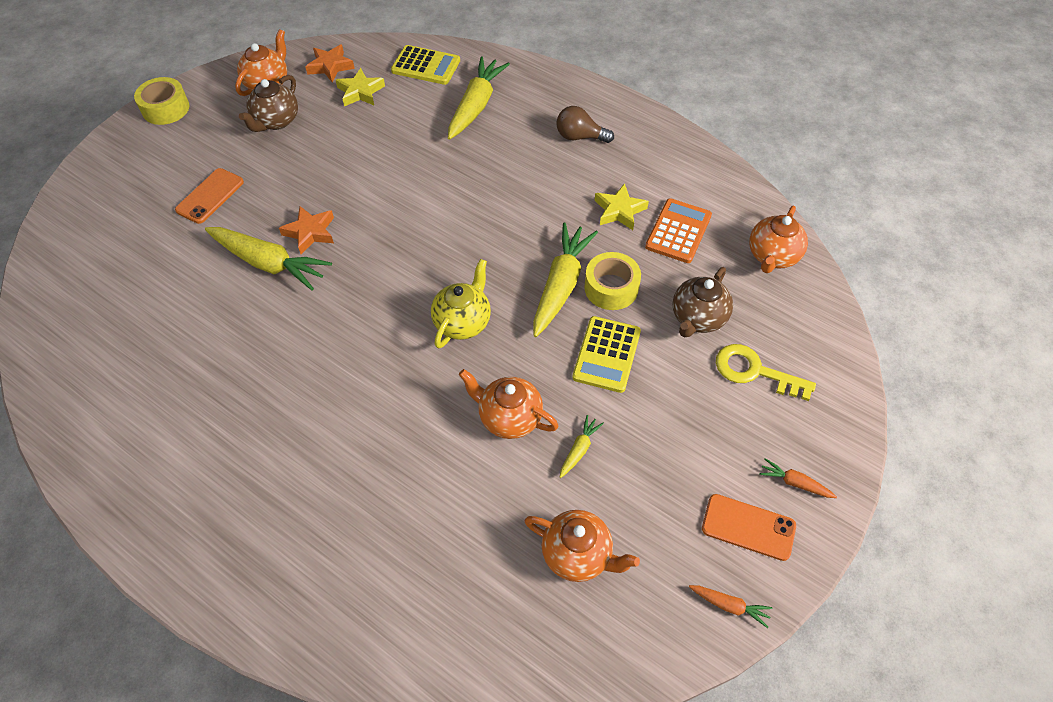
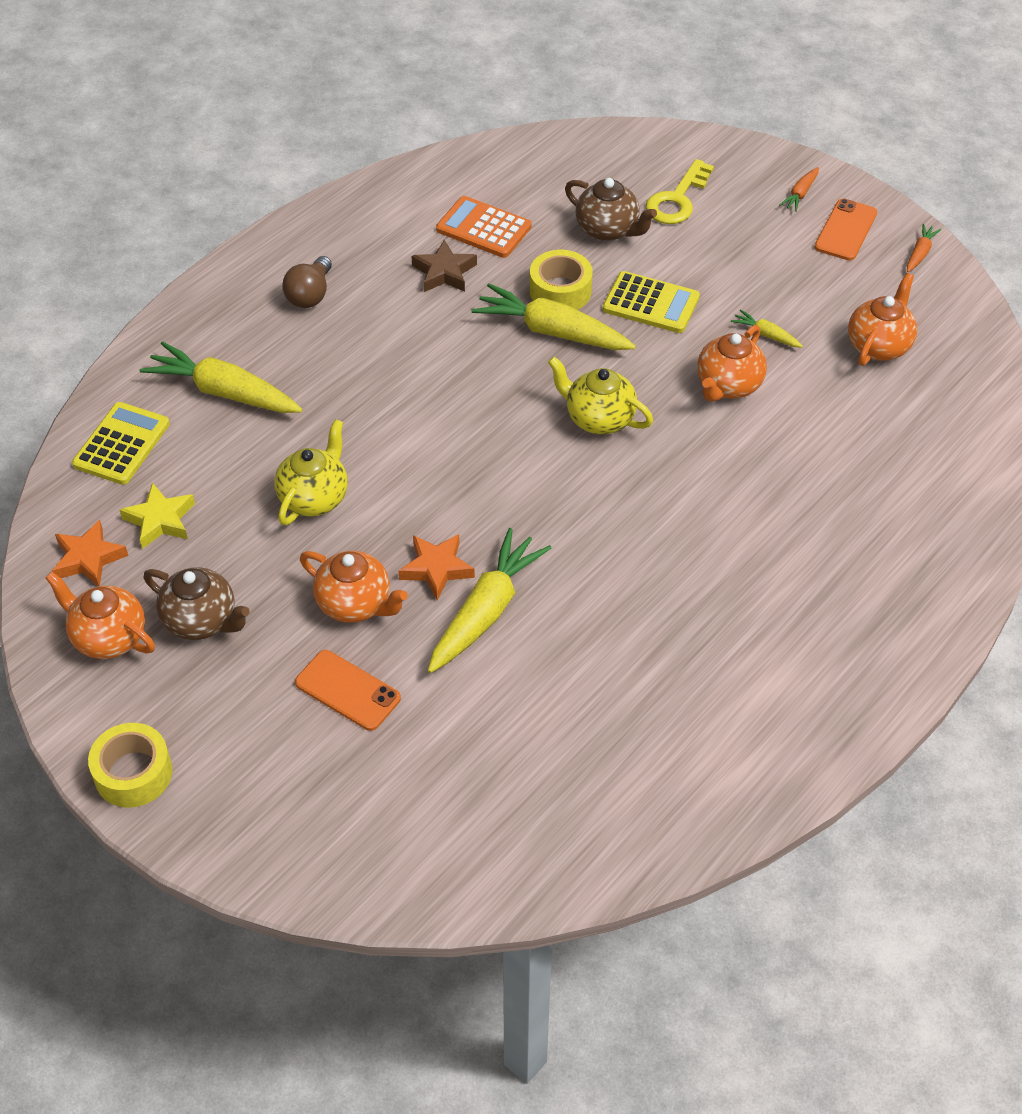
camera: 85 degrees left, 5 degrees down
yellow star [595,183,649,230] -> brown star [411,240,477,292]
orange teapot [749,206,808,273] -> orange teapot moved to [300,551,408,623]
none -> yellow teapot [274,419,348,526]

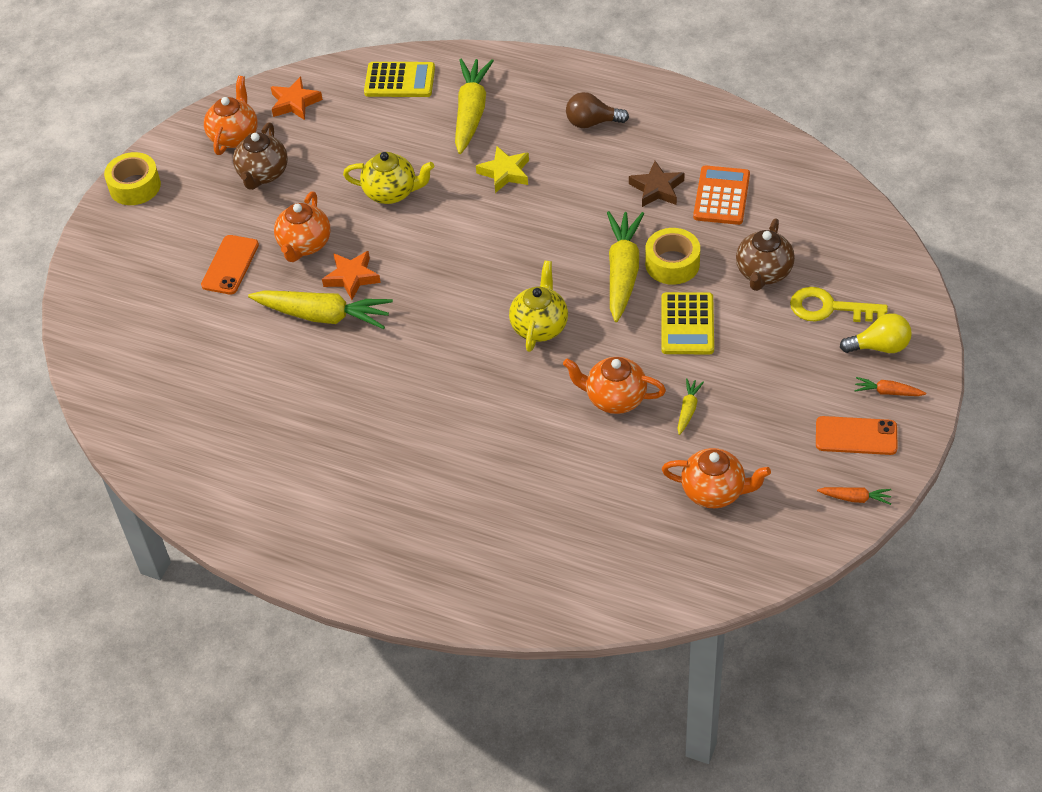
camera: 75 degrees right, 0 degrees up
yellow star [120,482,195,549] -> yellow star moved to [476,146,529,193]
none -> yellow light bulb [840,313,912,353]

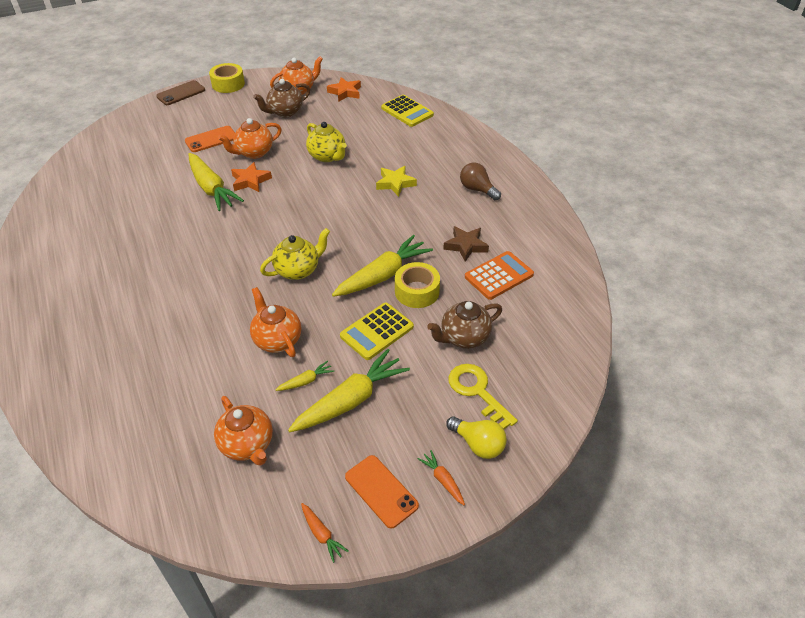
camera: 40 degrees right, 5 degrees down
yellow carrot [455,59,494,154] -> yellow carrot moved to [288,349,410,432]
none -> brown phone [156,80,205,105]

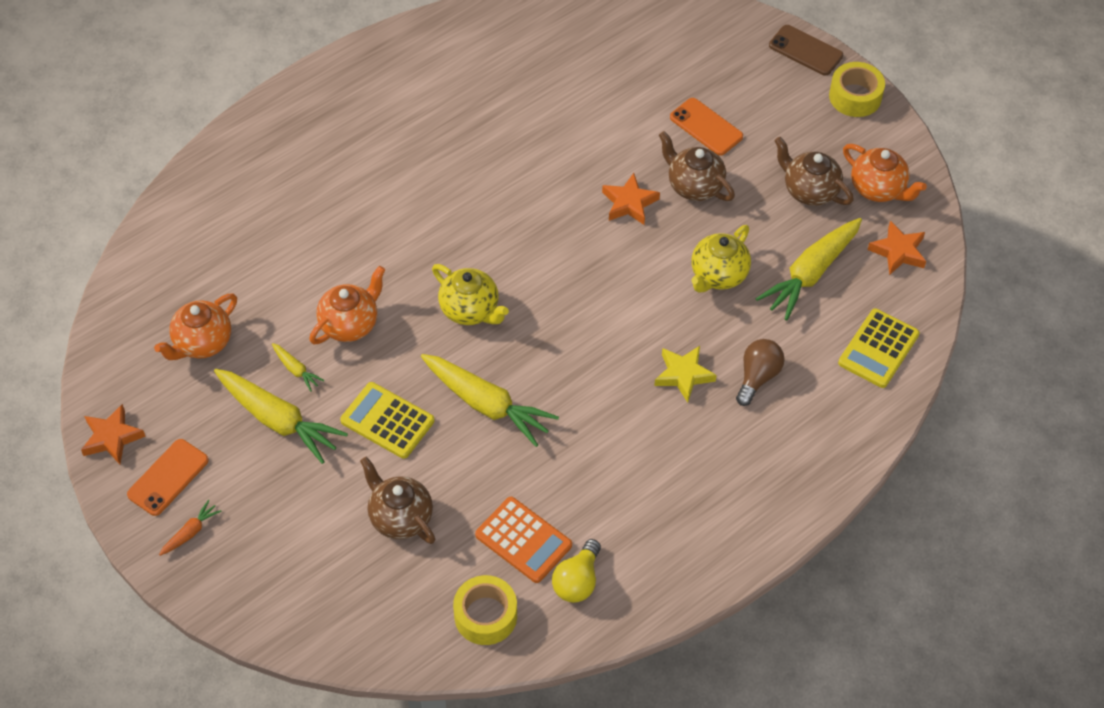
camera: 75 degrees right, 10 degrees up
yellow carrot [189,153,244,211] -> yellow carrot moved to [756,218,862,321]
orange teapot [218,118,282,159] -> brown teapot [659,131,735,201]
orange carrot [301,503,349,563] -> orange star [81,404,146,464]
yellow tape [395,262,440,308] -> yellow tape moved to [453,575,517,645]
brown star [443,226,489,262] -> none
yellow light bulb [446,416,507,459] -> yellow light bulb moved to [552,539,601,603]
yellow key [449,364,518,429] -> none
brown light bulb [460,163,501,200] -> brown light bulb moved to [736,339,785,406]

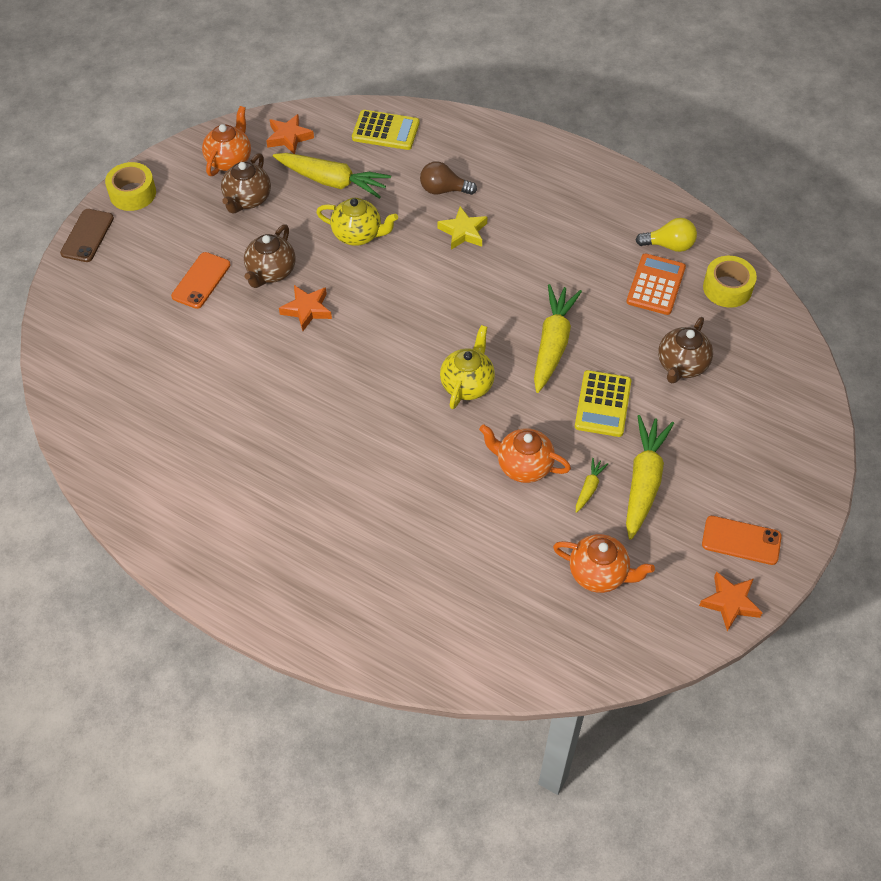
camera: 110 degrees left, 0 degrees up
orange carrot [159,500,221,556] -> none

